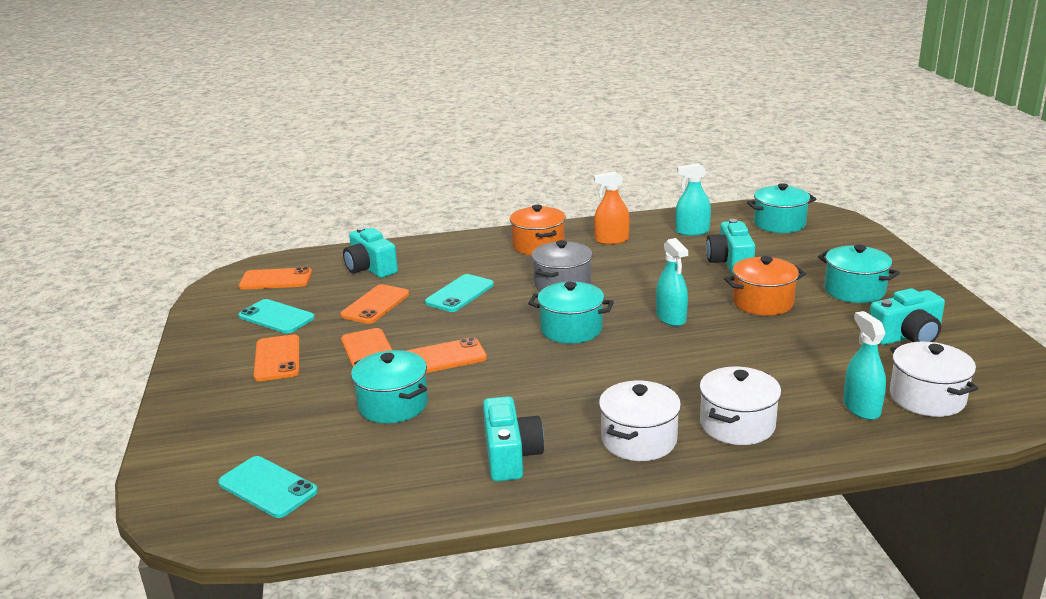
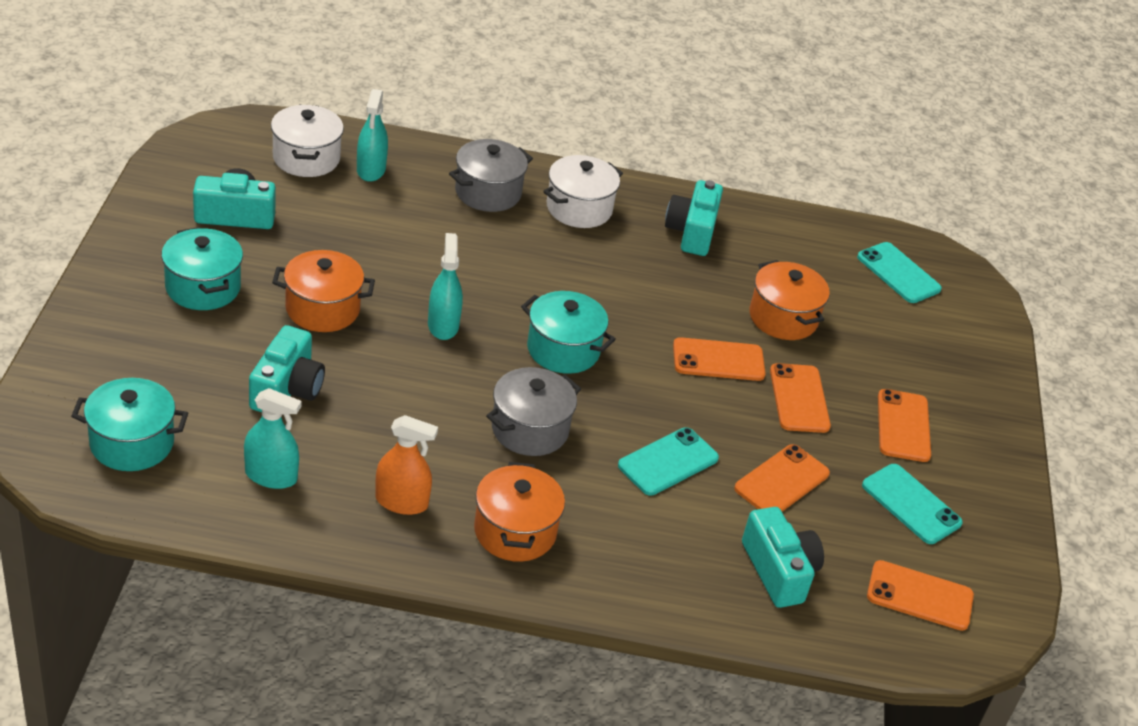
camera: 170 degrees left, 15 degrees up
turquoise pot [351,350,428,423] -> orange pot [749,260,830,340]
white pot [699,367,781,445] -> grey pot [449,139,533,212]

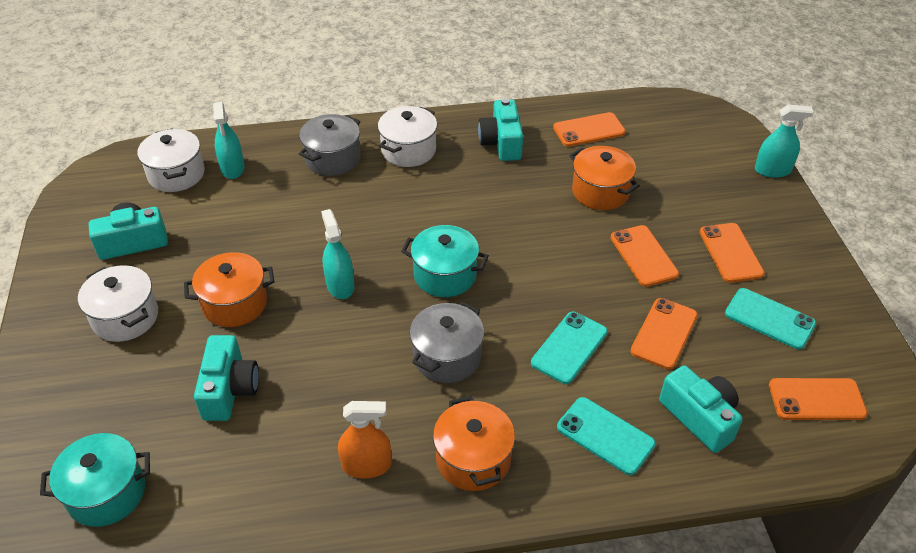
camera: 10 degrees left, 5 degrees up
turquoise pot [161,227,243,310] -> white pot [78,265,158,342]
turquoise spray bottle [244,388,302,489] -> turquoise spray bottle moved to [755,104,814,178]
orange phone [673,337,766,381] -> orange phone moved to [553,112,626,147]
turquoise phone [857,242,942,303] -> turquoise phone moved to [557,397,656,475]

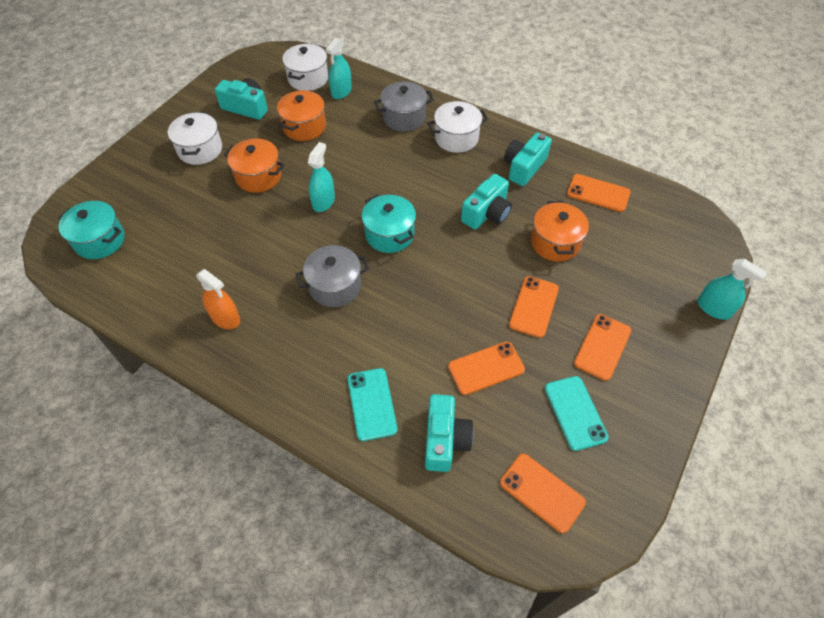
camera: 40 degrees right, 10 degrees up
turquoise camera [194,335,259,421] -> turquoise camera moved to [461,174,512,229]
orange pot [433,396,515,491] -> orange pot moved to [277,90,326,141]
turquoise phone [531,312,608,384] -> none

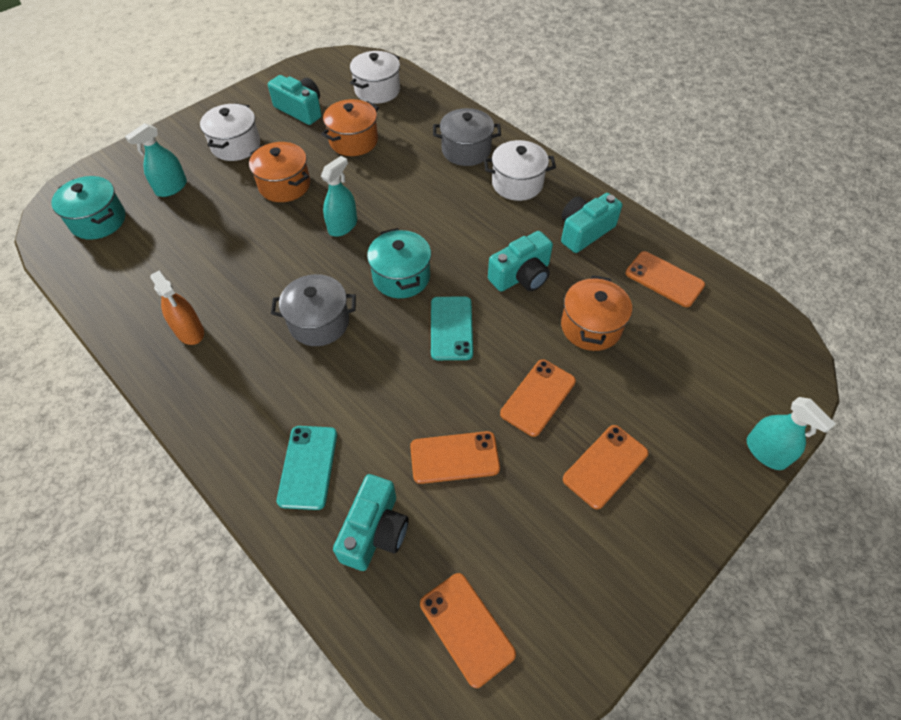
camera: 15 degrees right, 0 degrees up
turquoise spray bottle [326,37,352,99] -> turquoise spray bottle moved to [125,123,187,197]
turquoise phone [545,376,609,451] -> turquoise phone moved to [431,297,473,360]

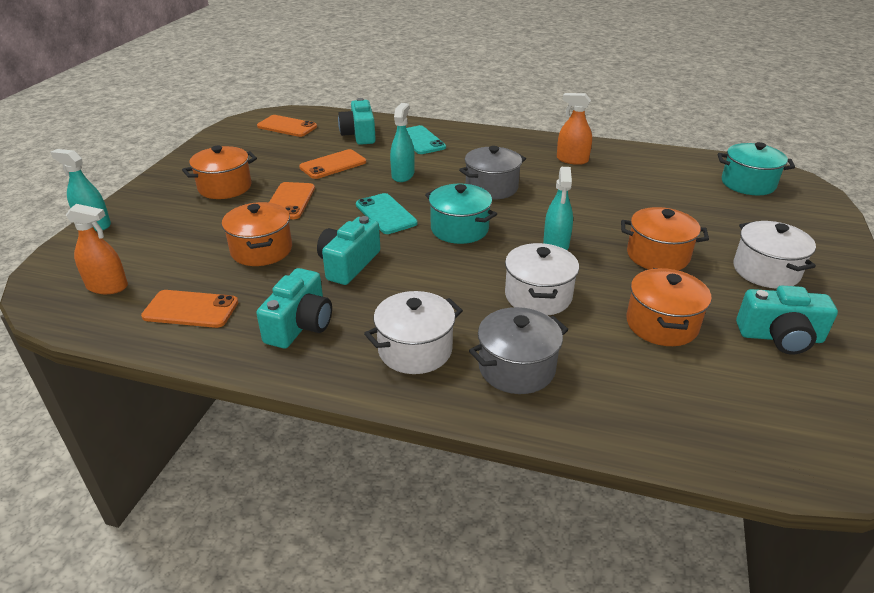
camera: 150 degrees right, 20 degrees down
turquoise spray bottle [125,123,187,197] -> turquoise spray bottle moved to [390,103,415,182]
white pot [350,51,400,104] -> white pot moved to [505,243,579,315]
orange phone [563,425,648,509] -> orange pot [182,146,257,199]
none -> orange spray bottle [66,204,128,294]

